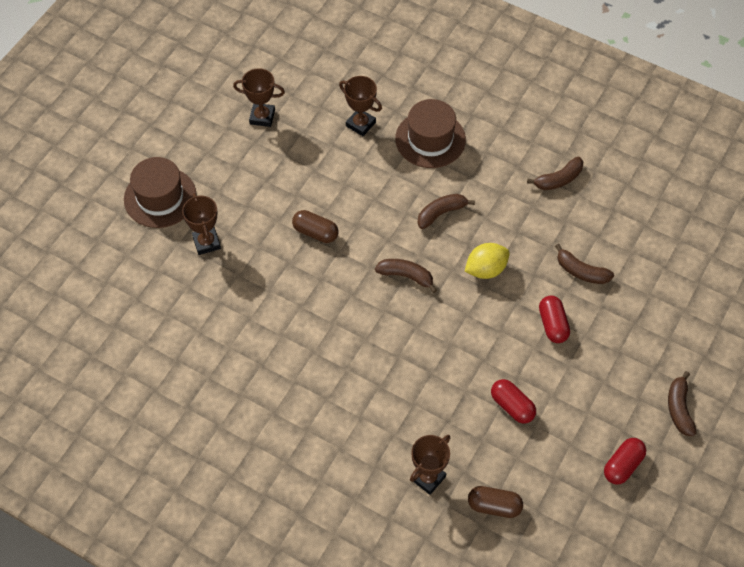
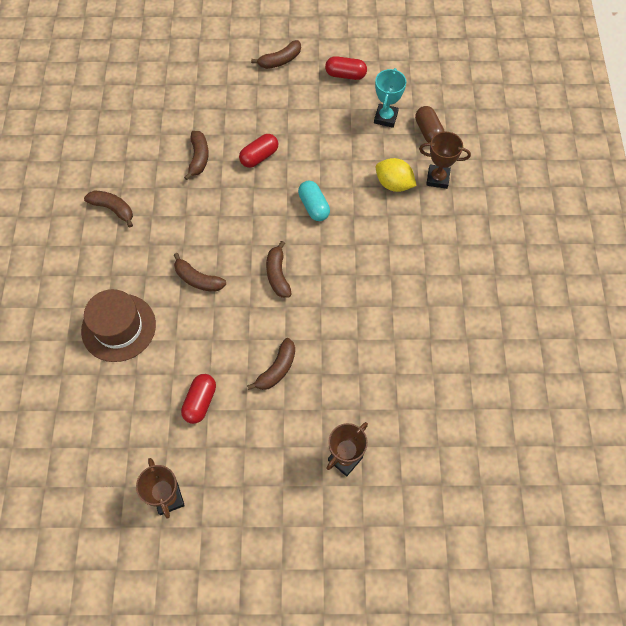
camera: 120 degrees left, 5 degrees up
brown hat [124,157,197,228] -> none
brown capsule [292,210,338,243] -> brown banana [247,338,295,390]
brown trophy [339,76,382,136] -> none
yellow lemon [465,243,510,279] -> yellow lemon moved to [375,158,417,192]
red capsule [491,379,536,424] -> red capsule moved to [181,374,216,424]
none -> turquoise capsule [298,181,330,221]
none -> turquoise trophy [374,68,406,128]

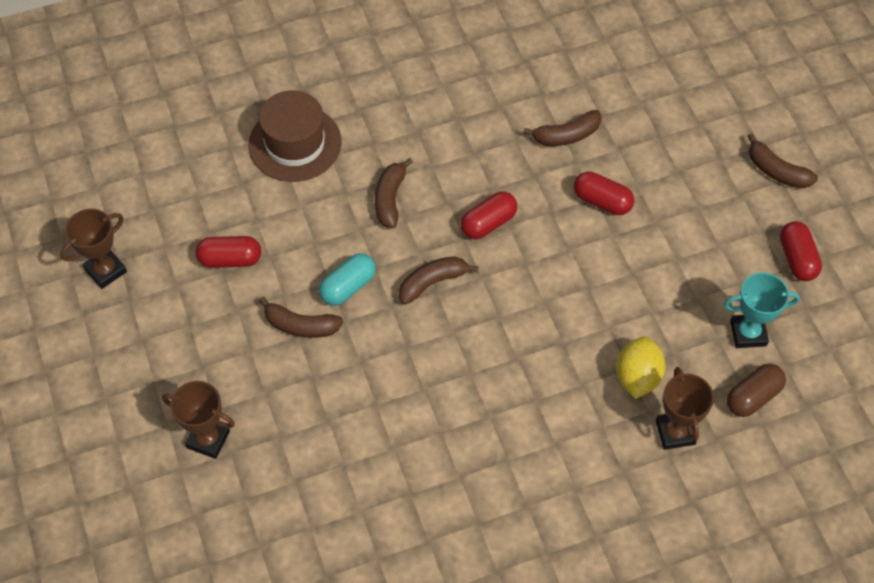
camera: 70 degrees right, 5 degrees down
brown banana [84,191,133,227] -> none
turquoise capsule [298,181,330,221] -> turquoise capsule moved to [319,253,376,306]
none -> red capsule [460,191,517,239]

